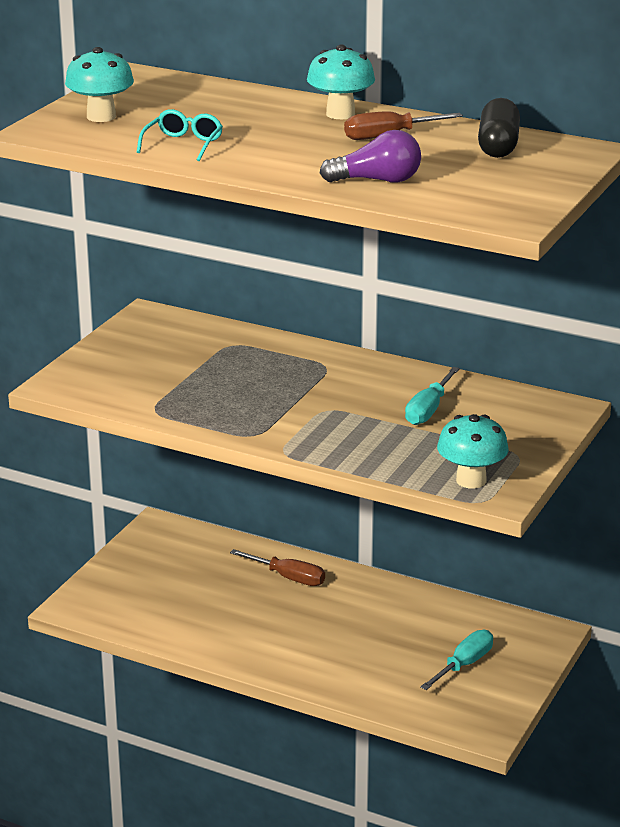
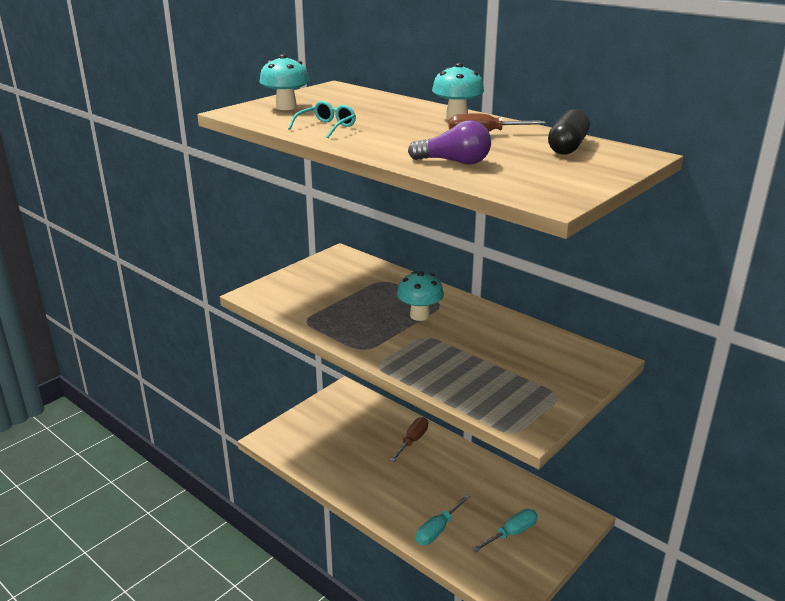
camera: 15 degrees right, 0 degrees up
brown screwdriver [230,549,325,586] -> brown screwdriver turned 105 degrees counterclockwise [390,417,428,462]
turquoise screwdriver [405,367,460,425] -> turquoise screwdriver moved to [416,494,470,545]
turquoise mushroom [437,414,509,489] -> turquoise mushroom moved to [397,271,444,321]

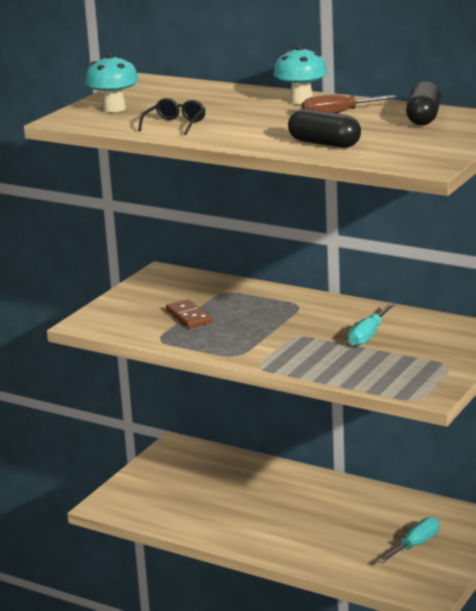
camera: 10 degrees left, 5 degrees down
turquoise glasses [288,101,356,138] -> black glasses [138,98,206,135]
brown screwdriver [390,417,428,462] -> none
turquoise mushroom [397,271,444,321] -> none
purple light bulb [408,120,491,165] -> black capsule [288,109,361,148]
turquoise screwdriver [416,494,470,545] -> turquoise screwdriver moved to [348,303,395,346]
none -> brown domino [166,299,212,328]

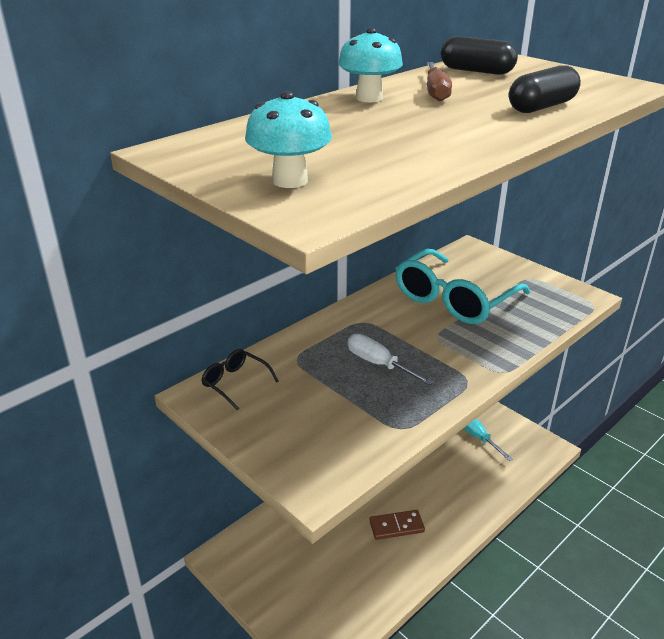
camera: 75 degrees left, 10 degrees up
black glasses [138,98,206,135] -> black glasses moved to [201,349,279,411]
brown domino [166,299,212,328] -> brown domino moved to [369,510,425,540]
turquoise screwdriver [348,303,395,346] -> turquoise glasses [395,249,530,324]
none -> white screwdriver [348,334,434,385]

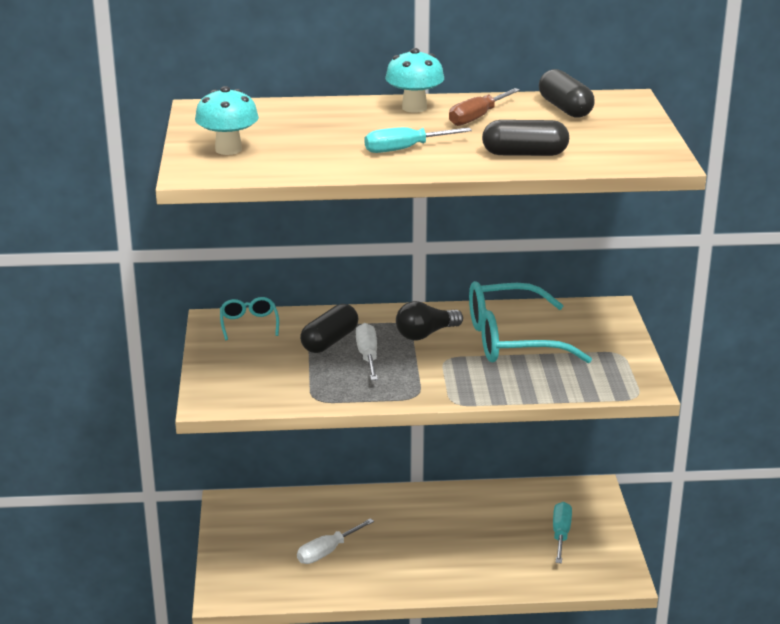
camera: 40 degrees right, 5 degrees down
black glasses [201,349,279,411] -> turquoise glasses [220,297,279,340]
brown domino [369,510,425,540] -> none
none -> white screwdriver [297,518,374,564]
none -> black capsule [300,304,358,353]
none -> turquoise screwdriver [365,127,472,153]
none -> black light bulb [396,301,463,340]

